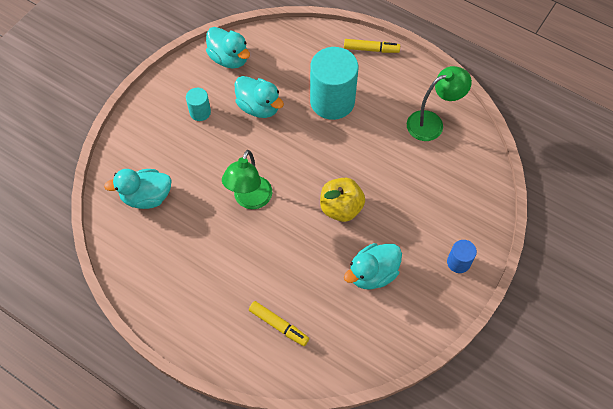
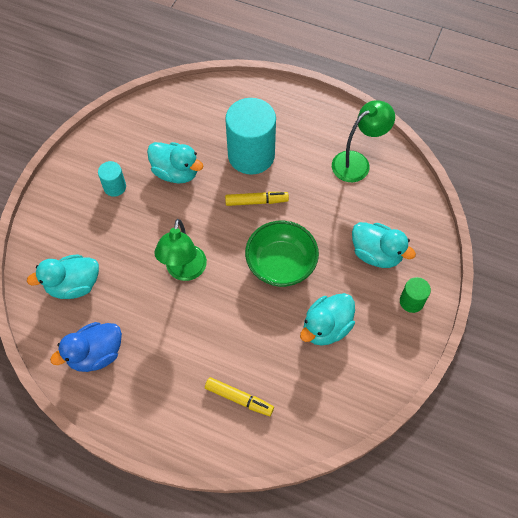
camera: 10 degrees left, 0 degrees up
turquoise duck [206,27,250,68] -> turquoise duck moved to [352,222,416,268]
yellow apple [320,178,365,222] -> green bowl [245,221,319,287]
yellow marker [344,39,400,53] -> yellow marker moved to [225,192,289,206]
blue cylinder [447,240,477,273] -> green cylinder [400,277,431,313]
none -> blue duck [50,322,122,372]

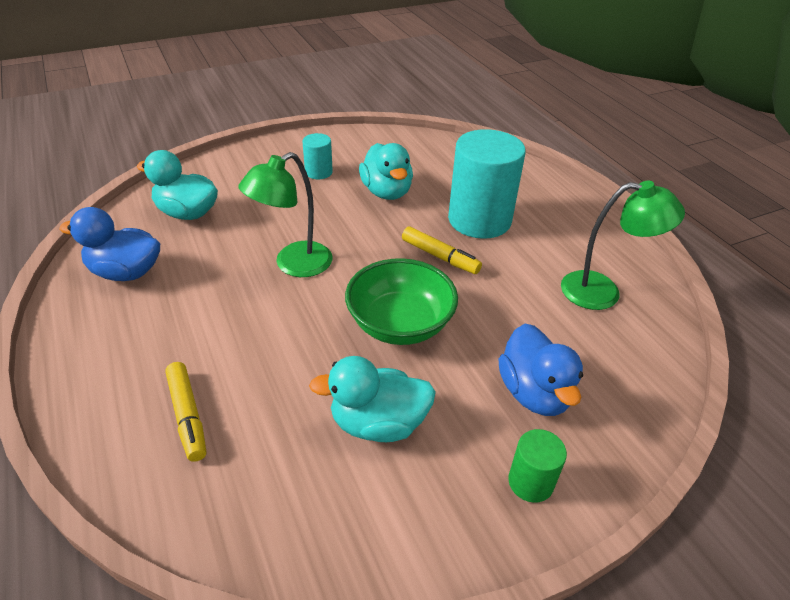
camera: 40 degrees right, 20 degrees down
turquoise duck [352,222,416,268] -> blue duck [499,324,583,416]

